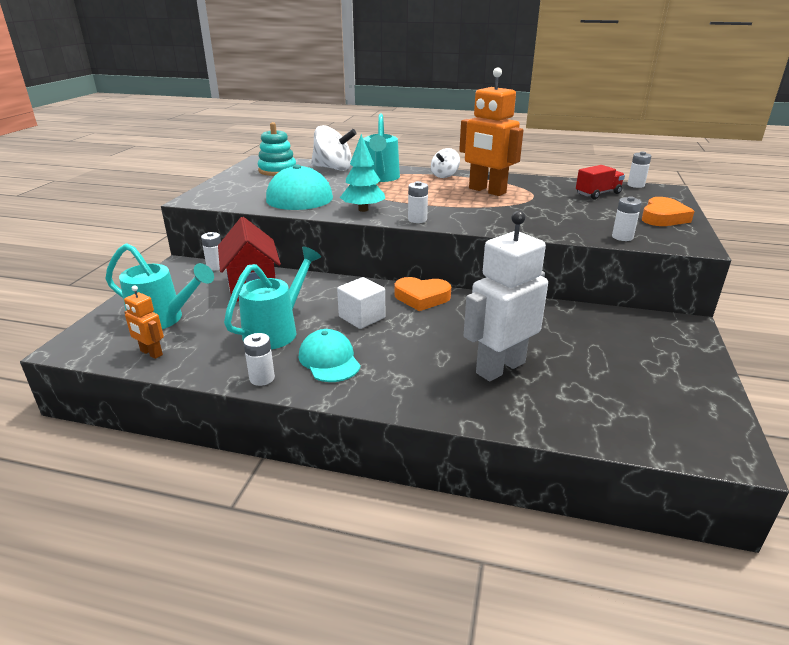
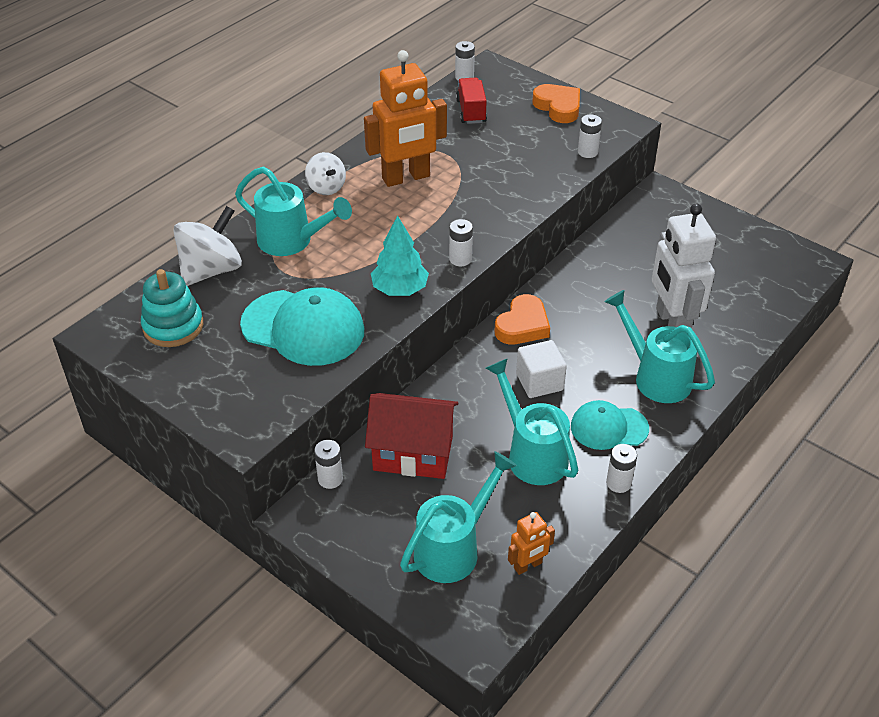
camera: 65 degrees left, 15 degrees up
none -> turquoise watering can [604,290,715,403]

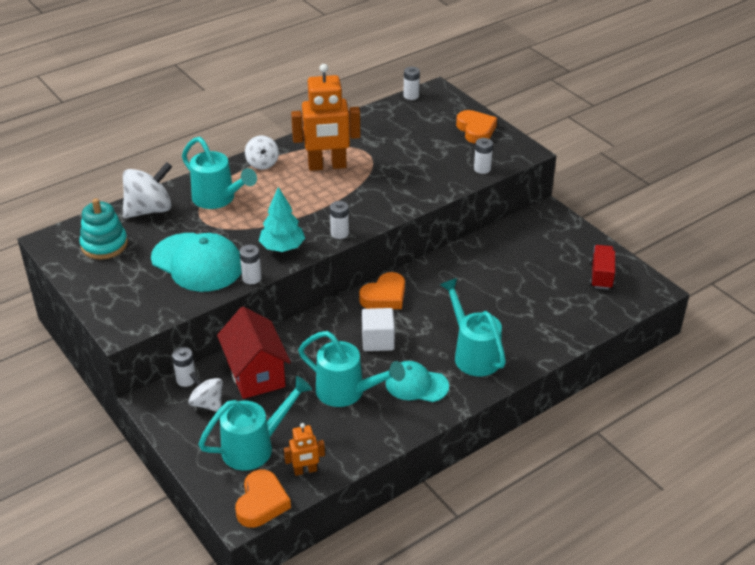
camera: 15 degrees right, 5 degrees down
red house [365,393,458,479] -> red house turned 45 degrees clockwise [217,307,291,399]
red truck [456,78,487,124] -> red truck moved to [590,245,615,290]
turquoise watering can [486,358,578,485] -> turquoise watering can turned 135 degrees clockwise [298,331,405,407]
white battery [606,444,637,493] -> white battery moved to [240,245,262,284]
white robot [652,204,716,329] -> none
none -> white spinning top [188,372,223,412]
none -> orange heart [235,470,291,528]

